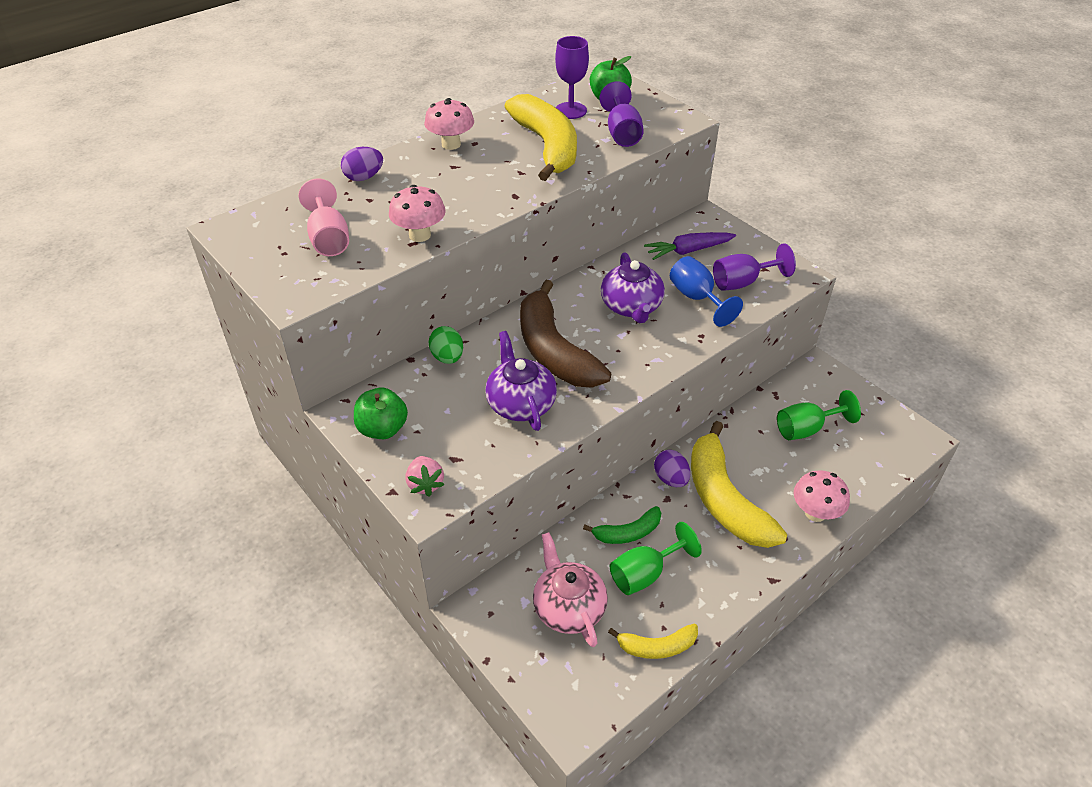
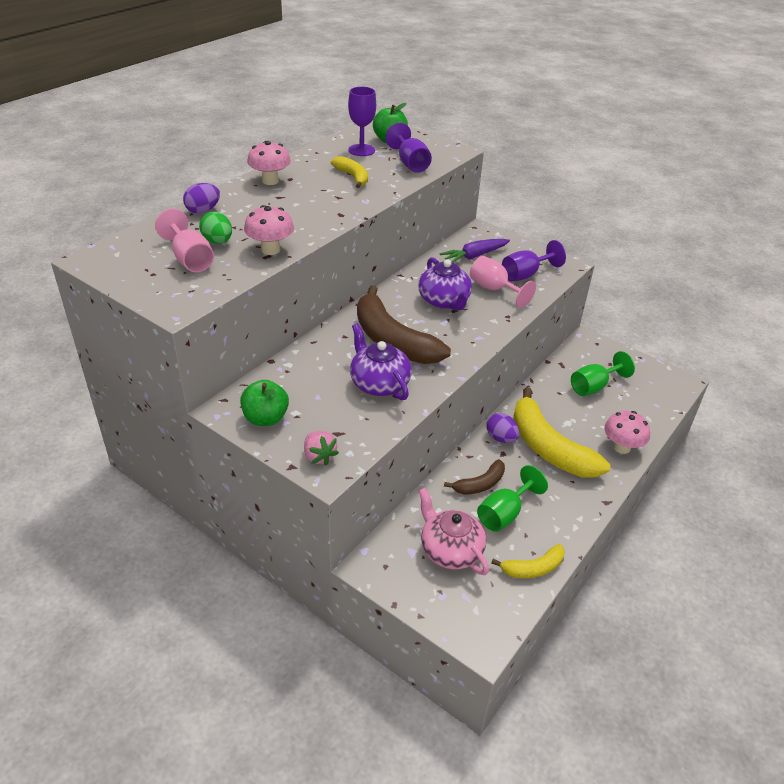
camera: 15 degrees left, 5 degrees down
green egg [429,326,463,364] -> green egg moved to [199,212,232,244]
yellow banana [505,94,577,181] -> yellow banana [331,156,368,188], size x0.50
green banana [583,506,661,544] -> brown banana [444,459,505,495]
blue goblet [670,256,743,327] -> pink goblet [470,256,536,308]

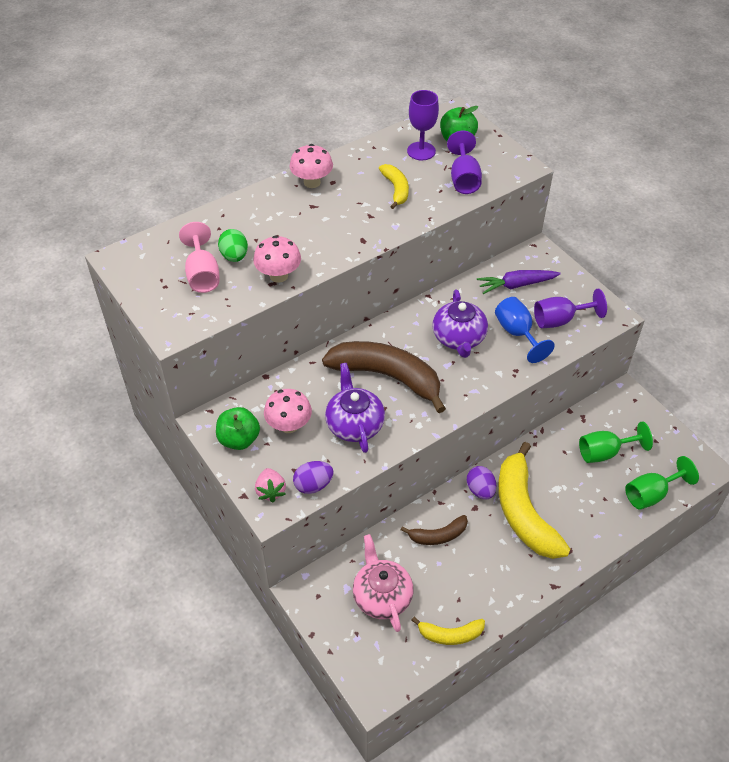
camera: 20 degrees right, 10 degrees up
purple egg [183,183,220,214] -> purple egg moved to [293,461,334,494]
brown banana [357,285,451,364] -> brown banana turned 135 degrees clockwise [322,341,446,413]
pink goblet [470,256,536,308] -> blue goblet [495,297,555,363]
green goblet [477,465,548,532] -> green goblet moved to [625,456,699,510]
pink mushroom [604,411,650,454] -> pink mushroom moved to [264,389,312,433]

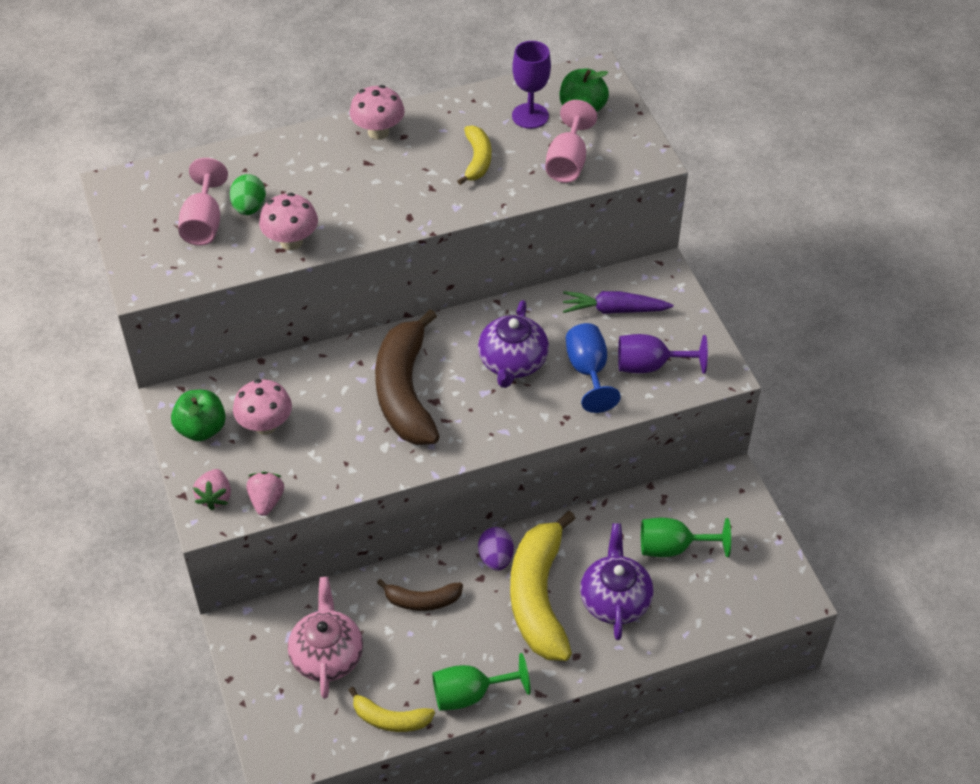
camera: 15 degrees right, 0 degrees up
purple egg [293,461,334,494] -> pink strawberry [247,472,284,516]
brown banana [322,341,446,413] -> brown banana turned 135 degrees counterclockwise [375,309,440,445]
purple teapot [325,363,385,453] -> purple teapot moved to [580,523,654,640]
purple goblet [447,131,482,194] -> pink goblet [545,100,597,183]
green goblet [625,456,699,510] -> green goblet moved to [432,653,531,711]

